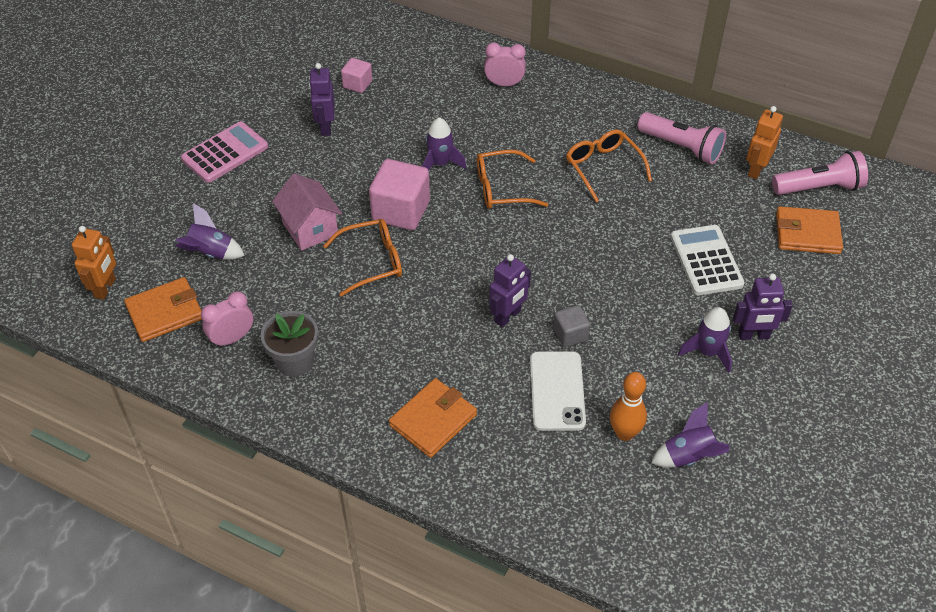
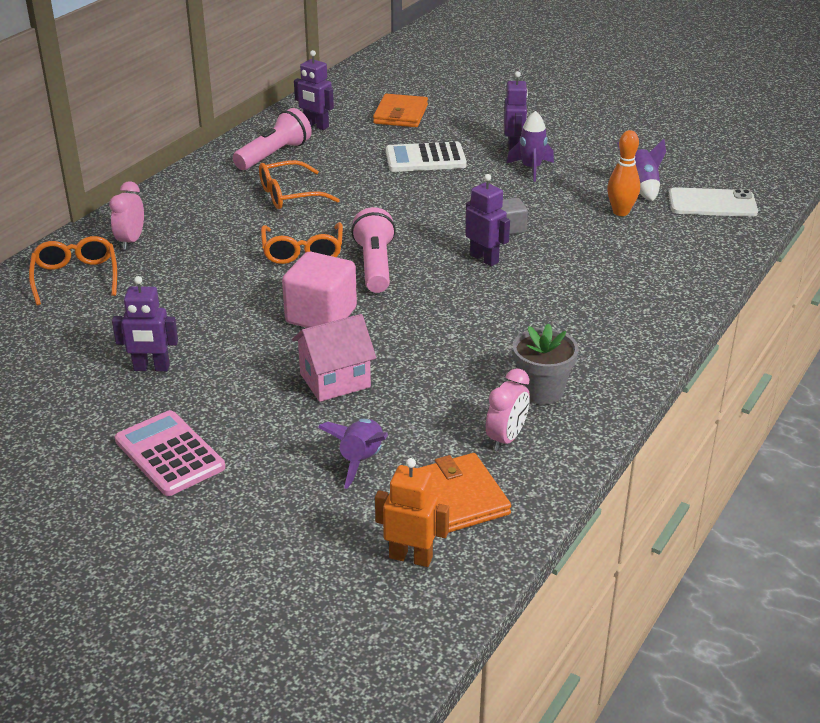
camera: 85 degrees left, 15 degrees down
pink clock [201,291,253,348] -> pink clock turned 120 degrees counterclockwise [486,368,530,451]
orange glasses [323,219,402,297] -> orange glasses moved to [29,236,117,305]
pink cube [341,58,372,93] -> none
orange wallet [389,378,477,458] -> none
purple rocket [422,118,467,171] -> none
white phone [530,351,586,431] -> white phone moved to [669,187,758,217]
orange robot [746,106,783,179] -> purple robot [294,50,334,130]
pink flashlight [772,151,868,195] -> pink flashlight moved to [351,207,396,293]

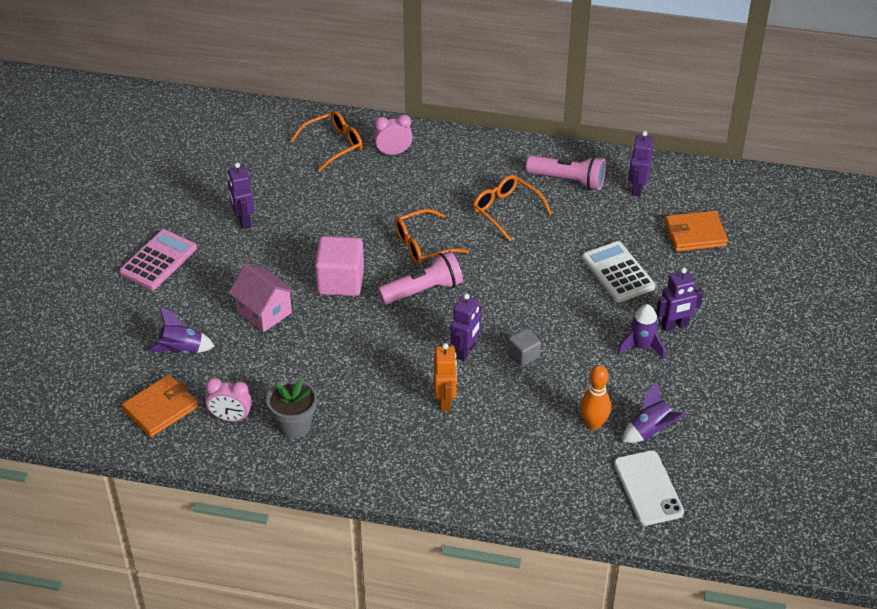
camera: 70 degrees right, 10 degrees up
orange robot [375,458,449,567] -> orange robot moved to [434,343,457,411]

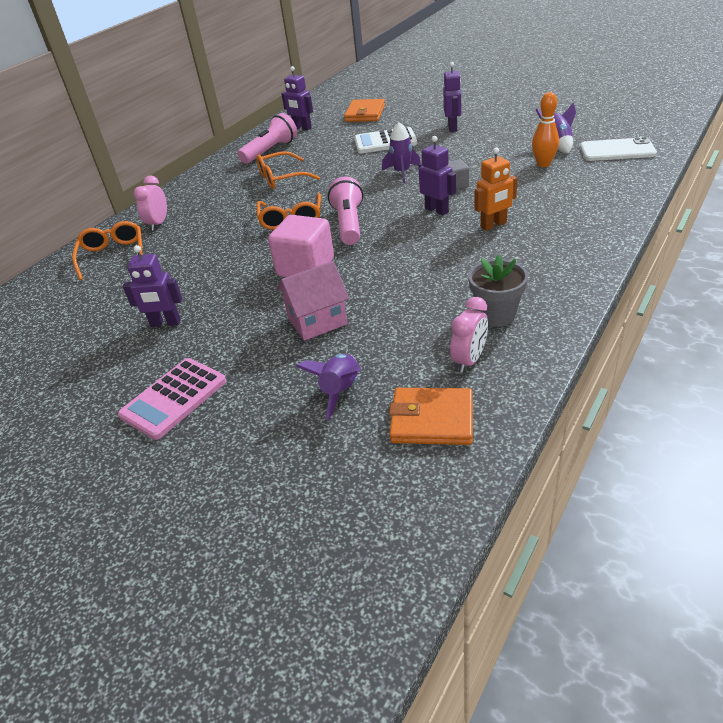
camera: 65 degrees left, 5 degrees down
pink calculator [119,229,197,290] -> pink calculator turned 105 degrees counterclockwise [118,358,226,440]
orange wallet [122,375,199,437] -> orange wallet turned 60 degrees counterclockwise [389,388,473,445]
orange robot [434,343,457,411] -> orange robot turned 135 degrees clockwise [474,147,517,231]
purple rocket [618,304,665,359] -> purple rocket moved to [382,122,420,183]

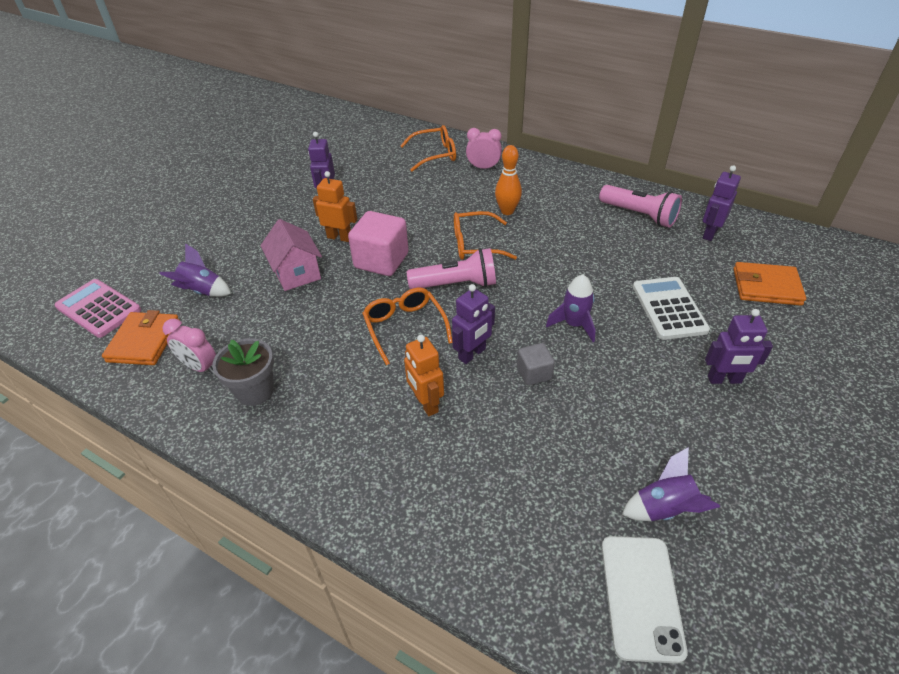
camera: 85 degrees right, 5 degrees up
pink calculator [118,358,226,440] -> pink calculator moved to [55,279,141,338]
orange glasses [256,151,320,189] -> orange glasses moved to [362,288,452,365]
orange bowling pin [532,92,559,167] -> orange bowling pin moved to [495,145,522,215]
none -> orange robot [313,171,357,242]

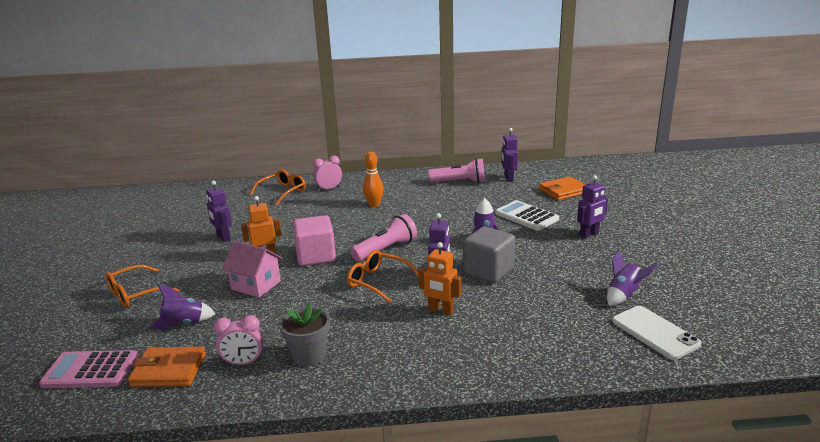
camera: 35 degrees left, 20 degrees down
orange wallet [102,310,179,365] -> orange wallet turned 60 degrees counterclockwise [128,347,206,387]
orange glasses [454,211,517,260] -> orange glasses moved to [105,265,179,308]
grey cube [517,343,555,386] -> grey cube [463,226,515,283], size x1.85

